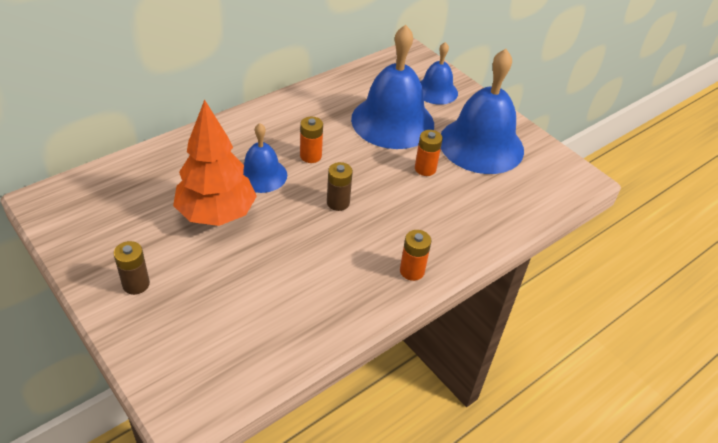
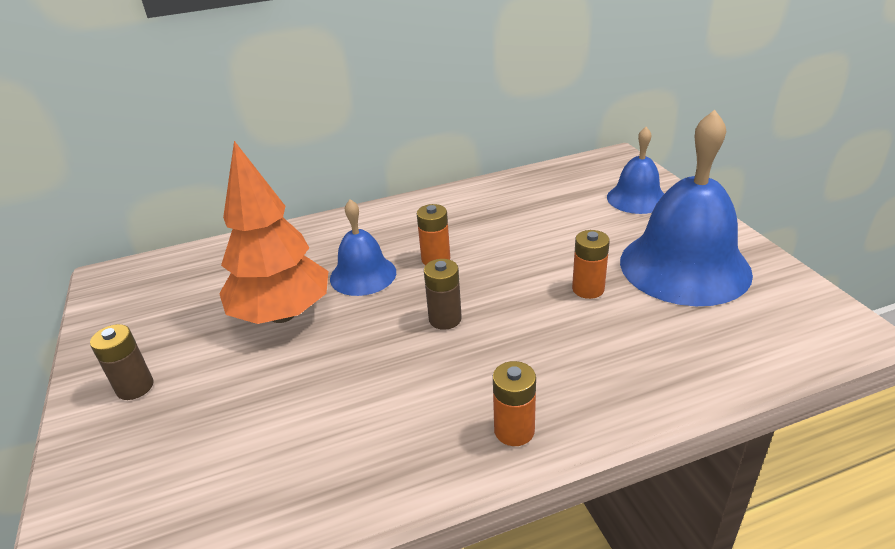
camera: 25 degrees right, 10 degrees down
blue bell [351,25,434,149] -> none

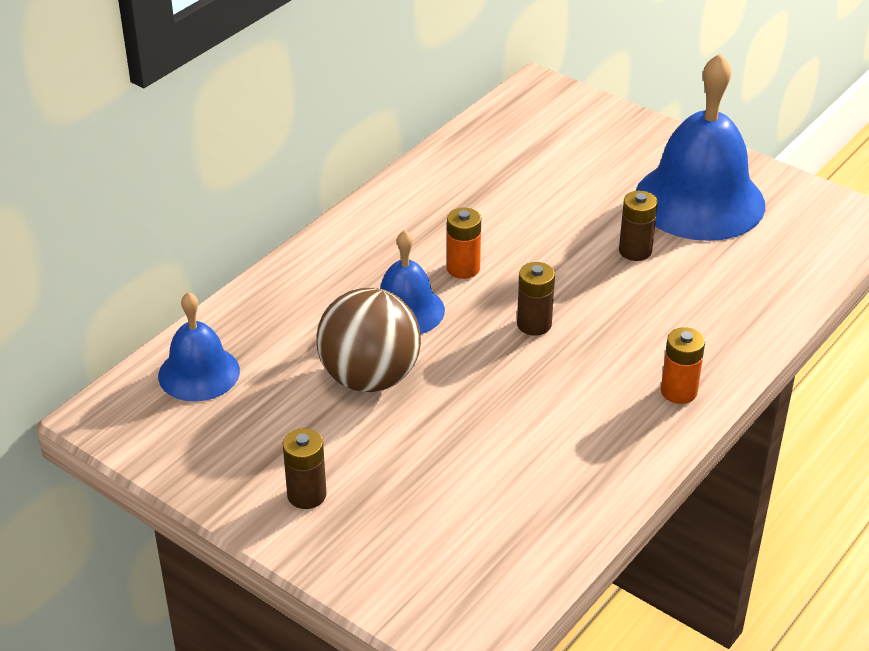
camera: 35 degrees left, 5 degrees up
orange tree [219,141,328,324] -> brown ball [316,288,421,392]
orange battery [572,230,610,299] -> brown battery [619,191,658,261]
blue bell [607,127,664,214] -> blue bell moved to [158,292,240,402]

